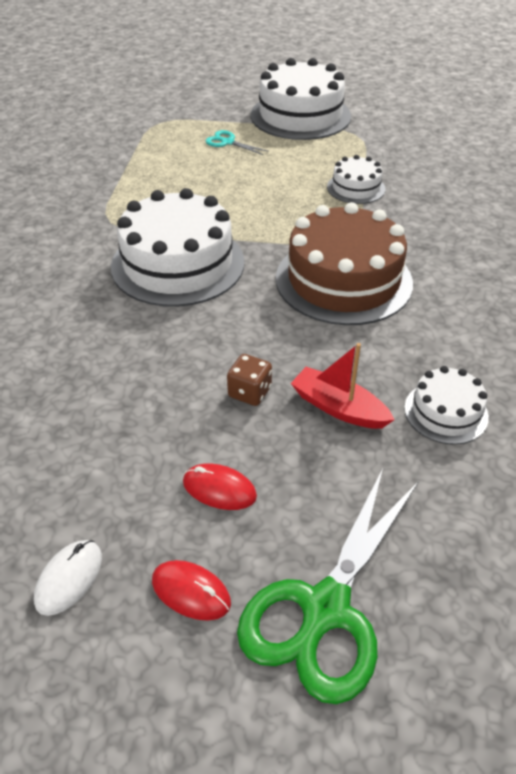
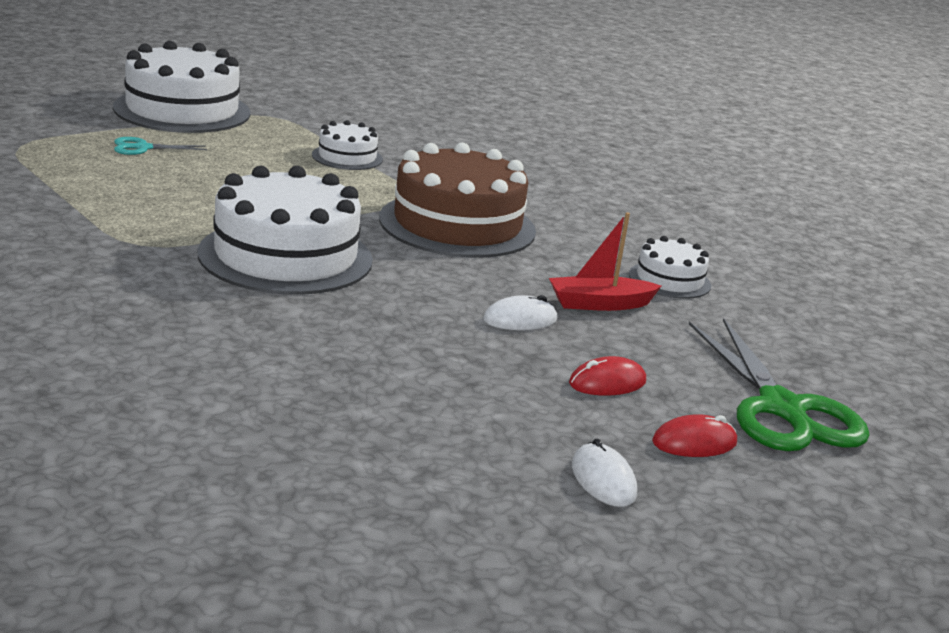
camera: 50 degrees left, 20 degrees down
brown dice [227,354,272,406] -> white mouse [483,295,558,330]

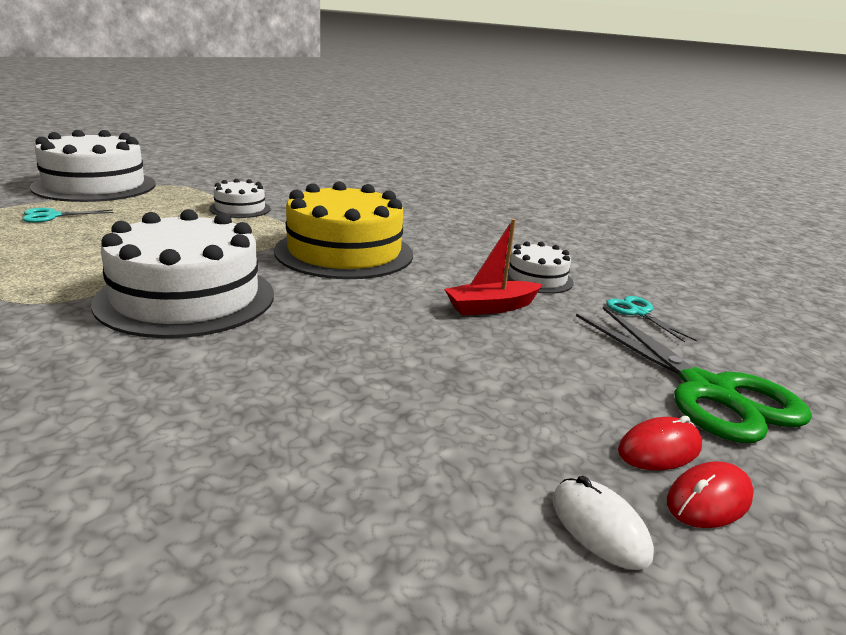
camera: 10 degrees left, 0 degrees up
brown cake [379,142,536,258] -> yellow cake [274,181,413,279]
white mouse [483,295,558,330] -> none
red mouse [569,356,646,396] -> red mouse moved to [667,461,754,528]
none -> turquoise scissors [606,296,697,342]

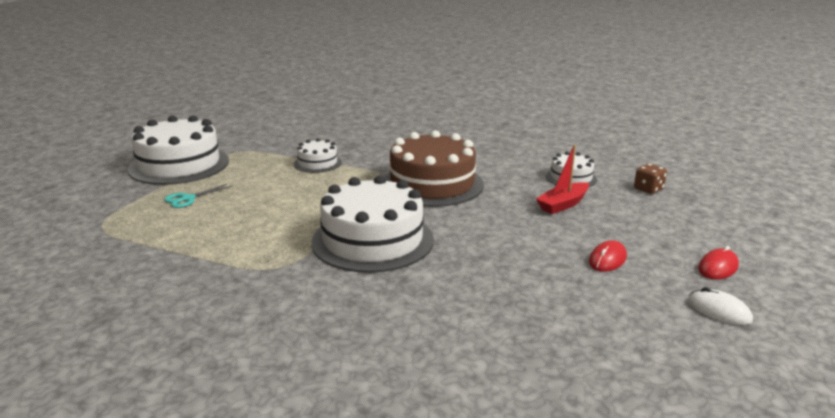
camera: 15 degrees left, 0 degrees up
yellow cake [274,181,413,279] -> brown cake [384,130,484,207]
green scissors [576,306,812,443] -> none
turquoise scissors [606,296,697,342] -> brown dice [634,164,667,194]
red mouse [667,461,754,528] -> red mouse moved to [589,240,627,272]

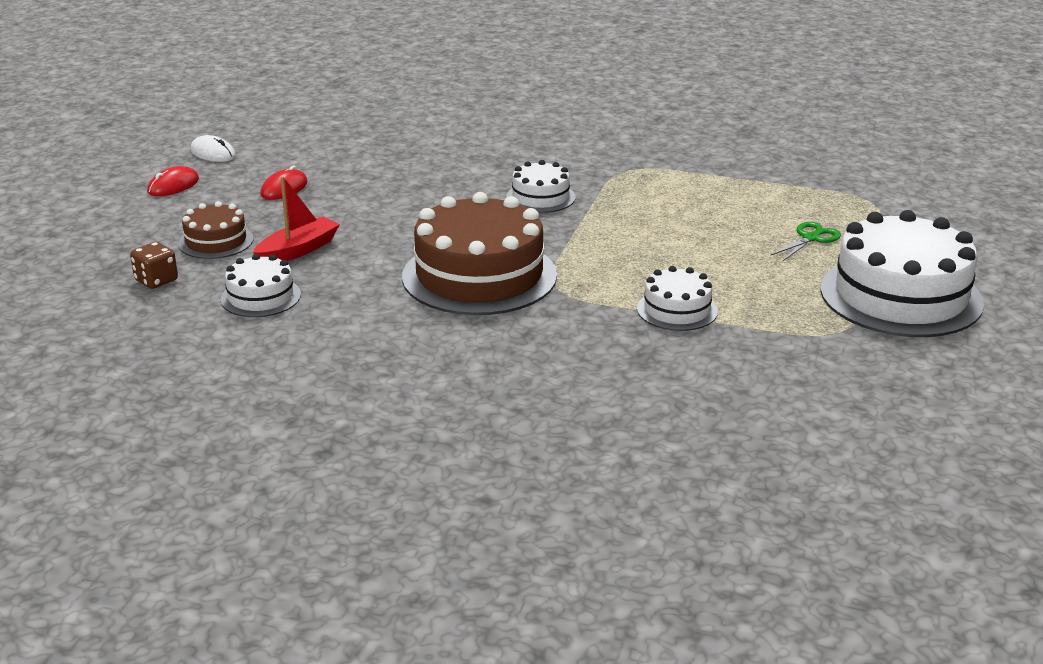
camera: 175 degrees right, 5 degrees up
turquoise scissors [164,184,232,208] -> green scissors [770,222,841,261]
white cake [311,175,434,273] -> white cake [506,160,576,213], size x0.50
none -> brown cake [178,201,254,259]

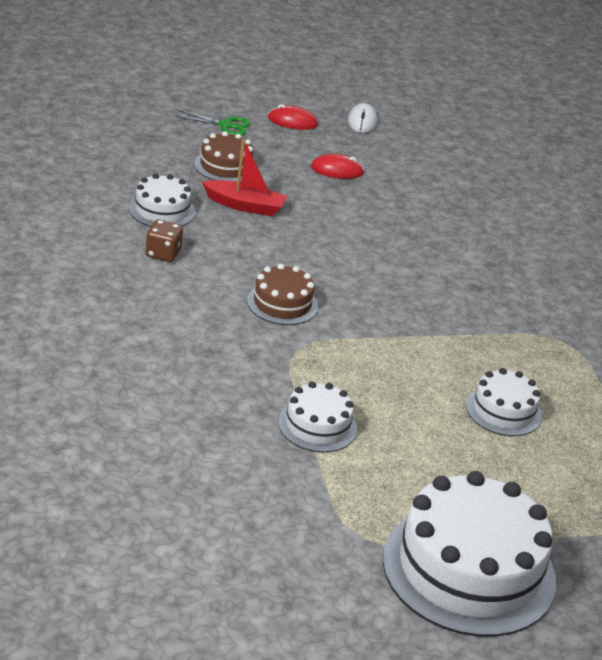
camera: 55 degrees right, 5 degrees up
brown dice [130,242,178,289] -> brown dice moved to [145,219,183,262]
brown cake [402,192,557,315] -> brown cake [247,264,318,325], size x0.50
white cake [506,160,576,213] -> white cake moved to [466,368,542,436]
green scissors [770,222,841,261] -> green scissors moved to [175,110,251,136]

